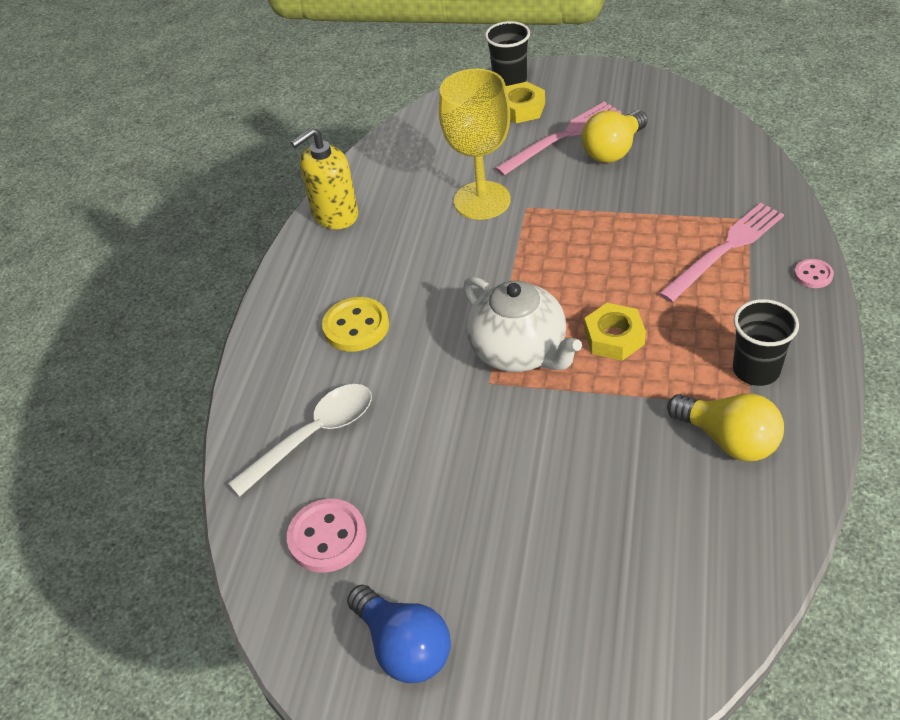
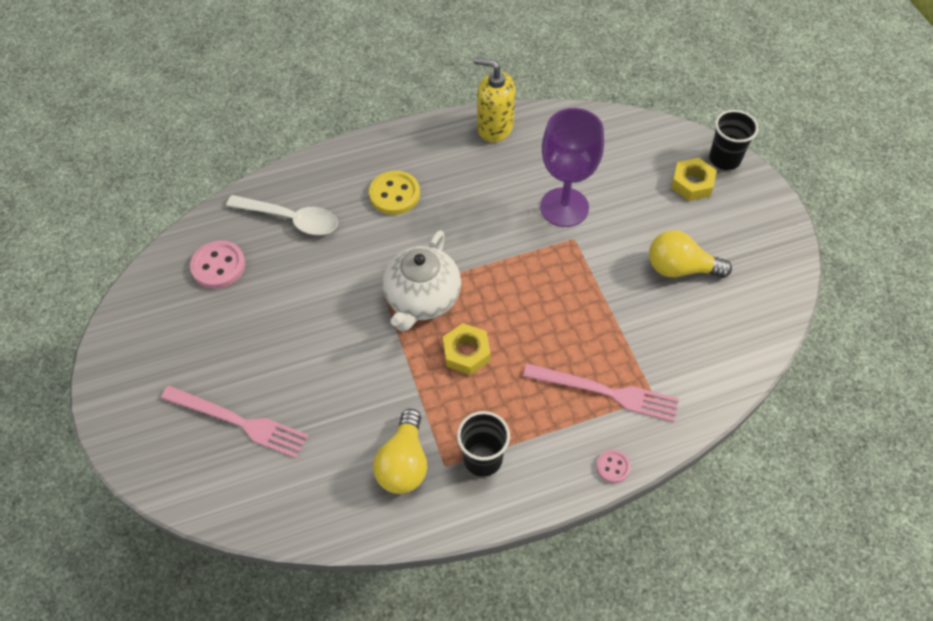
camera: 55 degrees right, 10 degrees up
blue light bulb [347,585,451,683] -> none
yellow goblet [439,68,511,220] -> purple goblet [540,108,604,227]
pink fork [495,102,621,176] -> pink fork moved to [161,386,309,458]

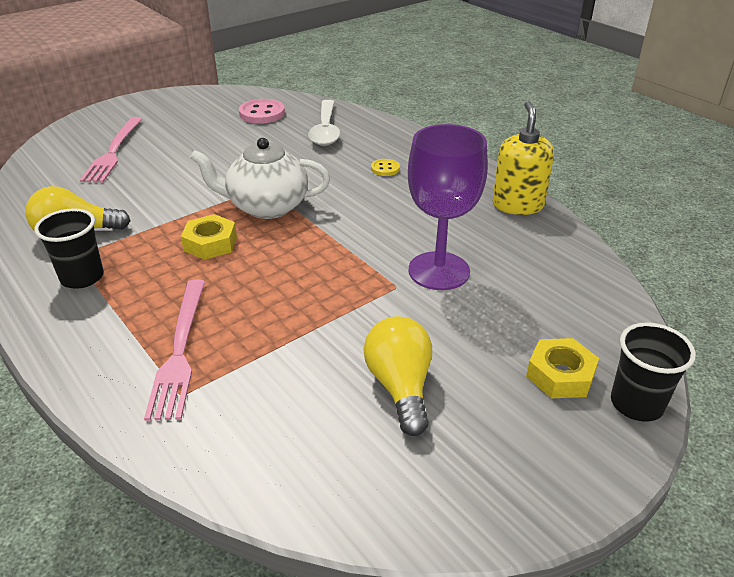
camera: 70 degrees right, 20 degrees down
yellow button [369,171,420,215] -> yellow button [371,159,400,176], size x0.55
pink button [596,450,631,483] -> none

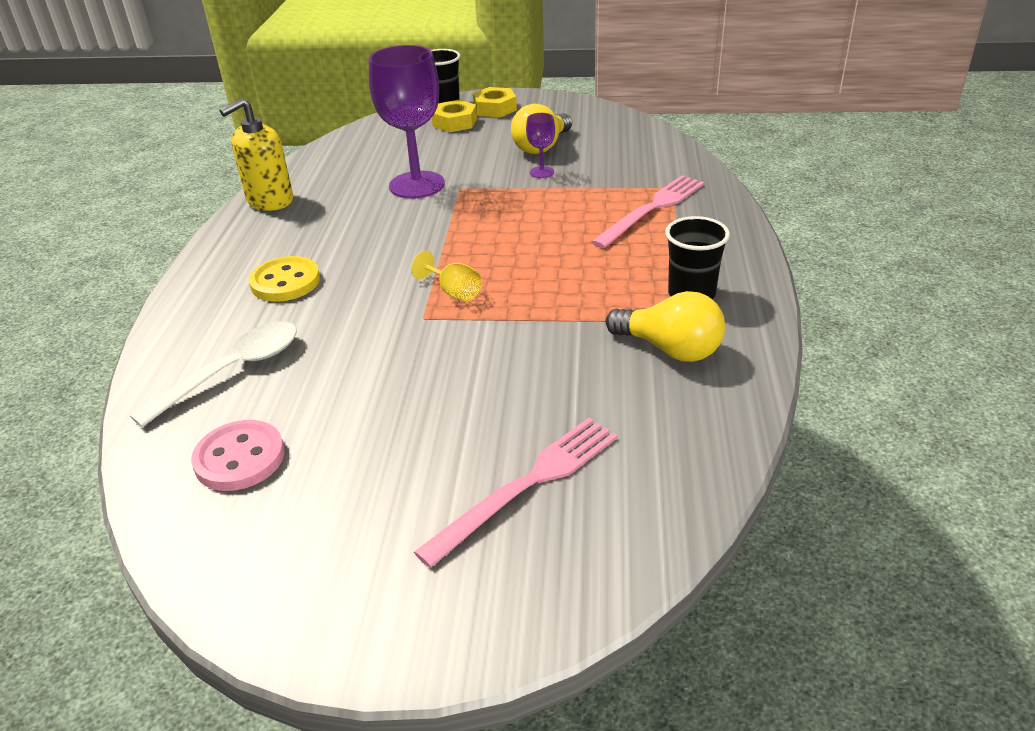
camera: 135 degrees left, 0 degrees up
yellow nut [181,214,237,260] -> yellow nut moved to [473,87,517,117]
white teapot [190,138,330,219] -> yellow goblet [411,251,482,301]
yellow button [371,159,400,176] -> yellow button [249,256,320,302], size x1.81
none -> purple goblet [526,113,555,178]

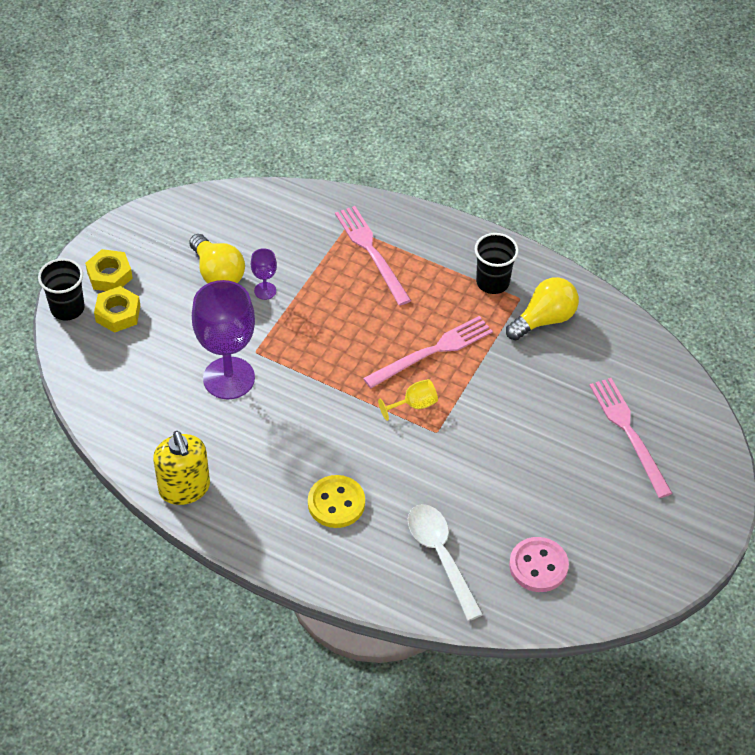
camera: 70 degrees left, 15 degrees up
none -> pink fork [363,316,493,388]

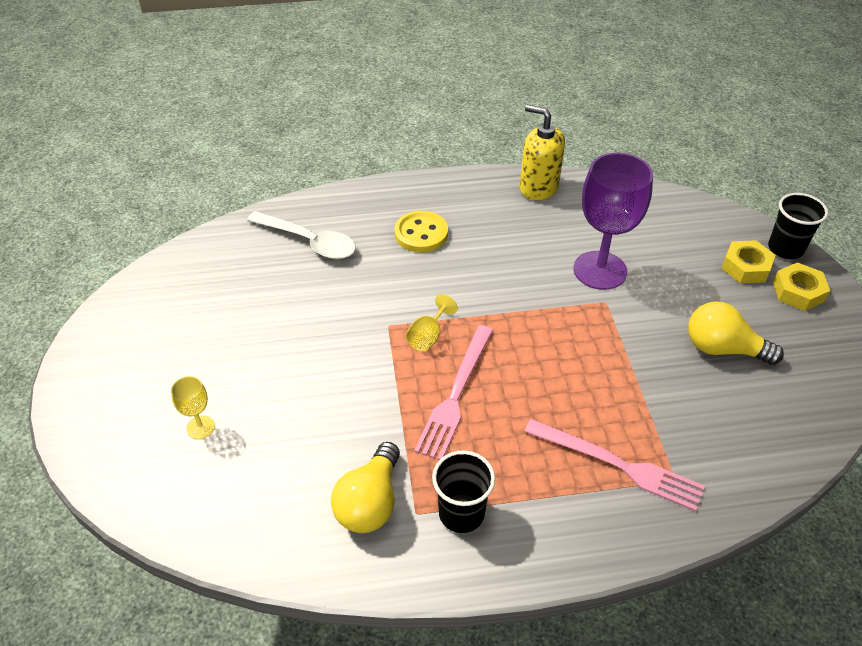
camera: 145 degrees right, 5 degrees down
purple goblet [251,248,277,300] -> none
pink button [509,537,569,592] -> none
pink fork [589,378,672,498] -> yellow goblet [171,376,215,439]

